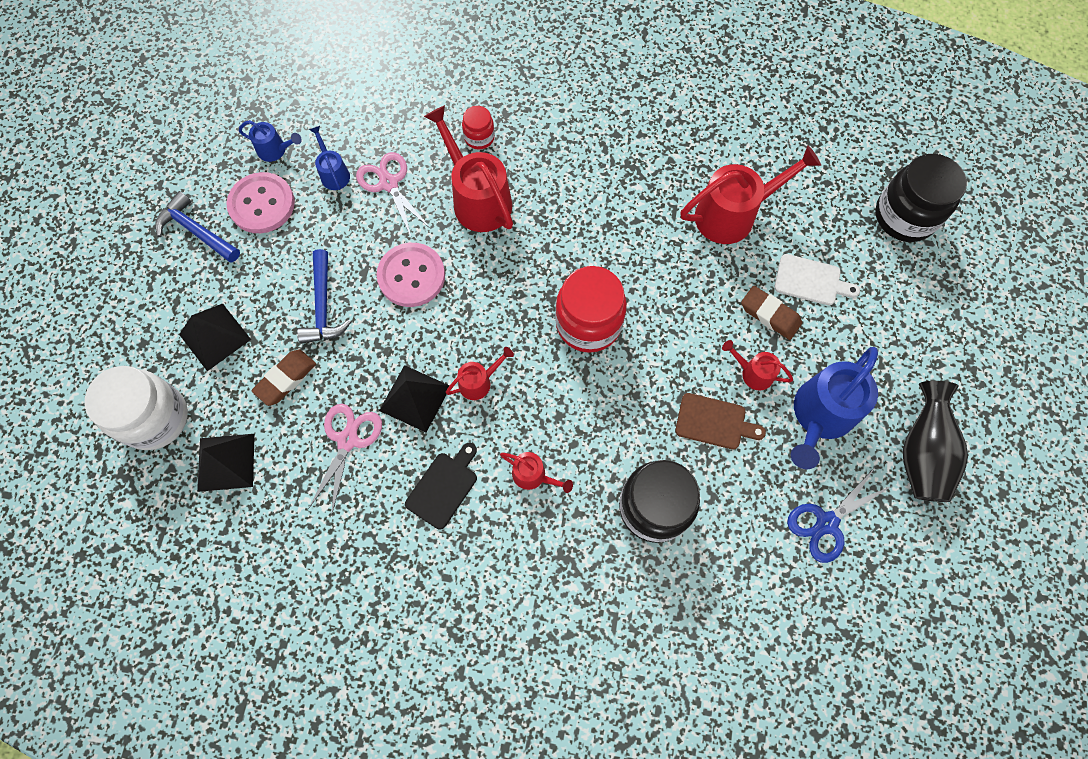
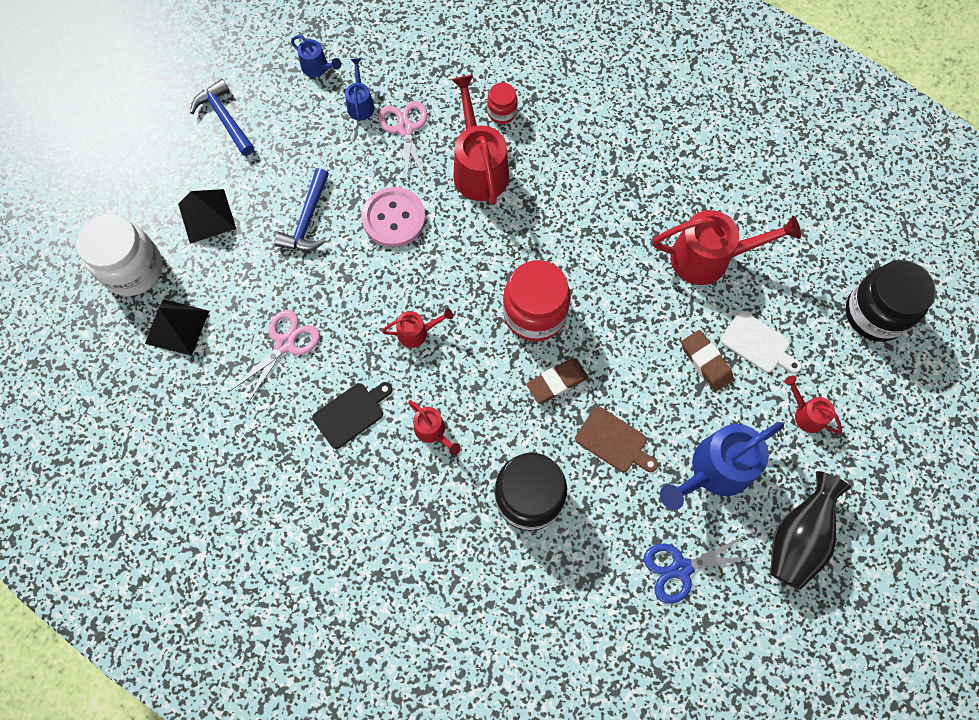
camera: 20 degrees right, 0 degrees up
pink button [226,172,295,233] -> none
brown eraser [251,349,316,406] -> brown eraser moved to [526,358,588,404]
black pyramid [379,365,449,432] -> none
red watering can [722,340,793,390] -> red watering can moved to [784,376,842,434]

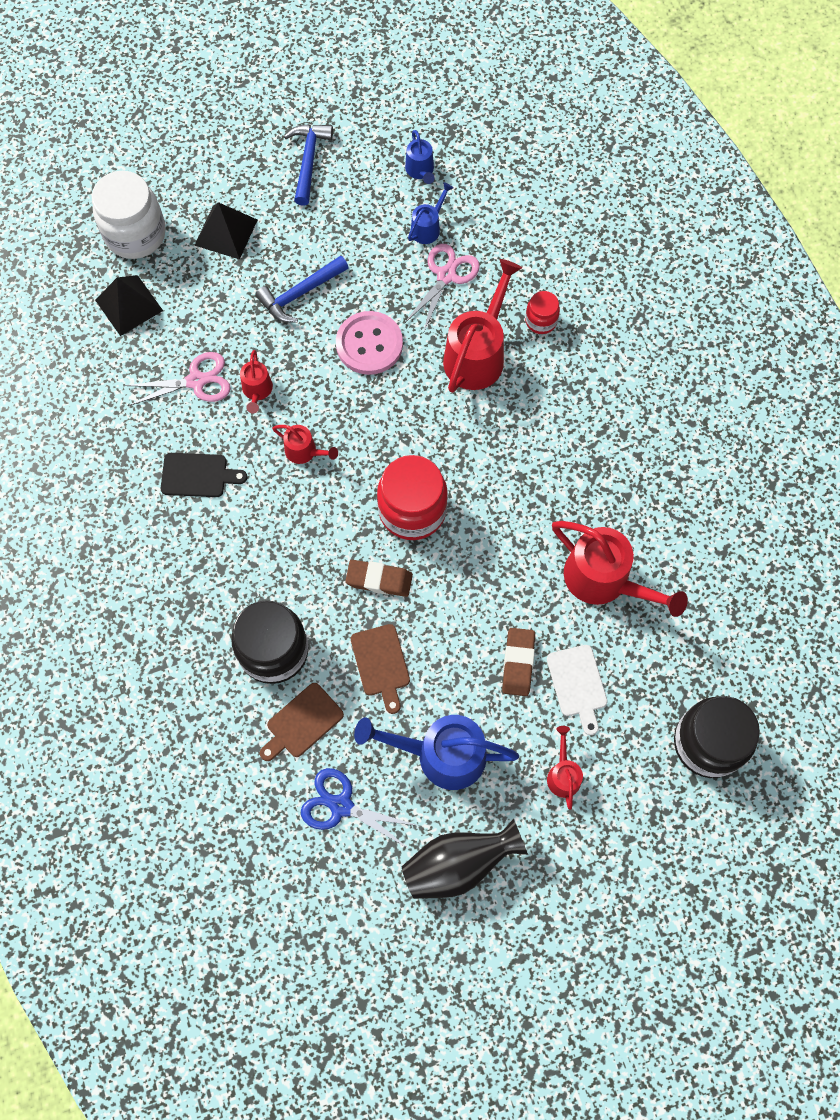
camera: 40 degrees right, 0 degrees up
red watering can [408,401,461,455] -> red watering can moved to [240,350,273,414]
none -> brown cutting board [260,683,344,761]

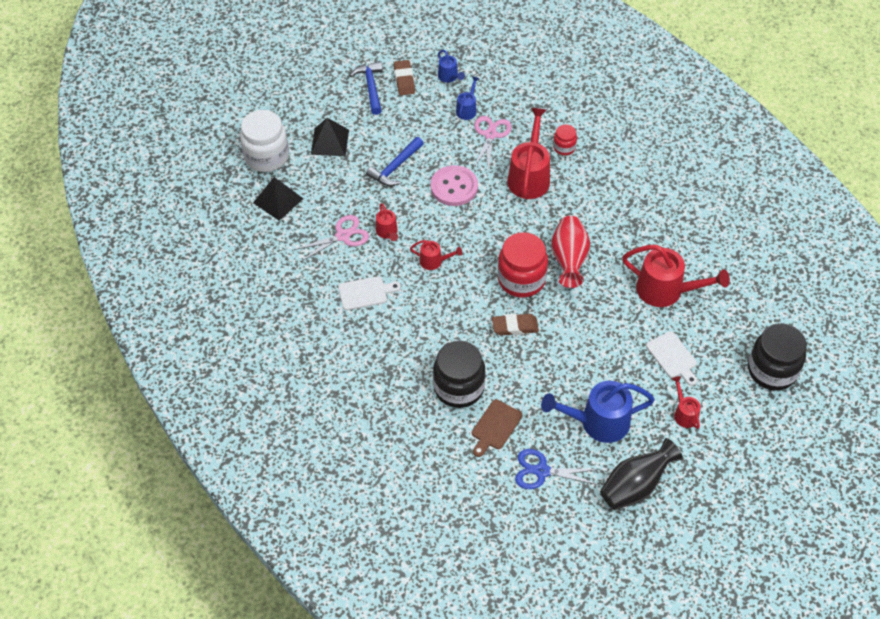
camera: 15 degrees left, 15 degrees down
black cutting board [161,453,247,497] -> white cutting board [338,276,401,310]
brown cutting board [351,624,410,714] -> none
brown eraser [502,628,535,696] -> brown eraser moved to [394,60,415,95]
none -> red vase [551,216,590,288]

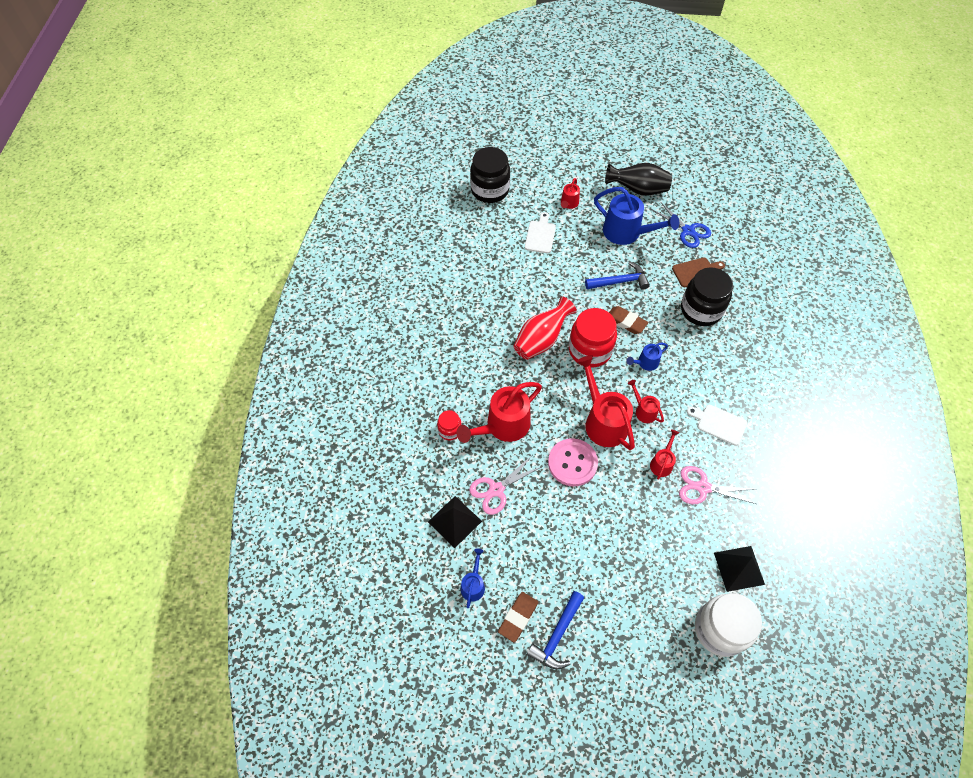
camera: 140 degrees left, 5 degrees up
black pyramid [311,118,349,156] -> black pyramid moved to [428,496,482,548]
blue hammer [366,137,424,186] -> blue hammer moved to [585,262,650,290]
blue watering can [456,76,480,120] -> blue watering can moved to [626,343,668,371]
red watering can [622,245,730,307] -> red watering can moved to [577,355,635,450]

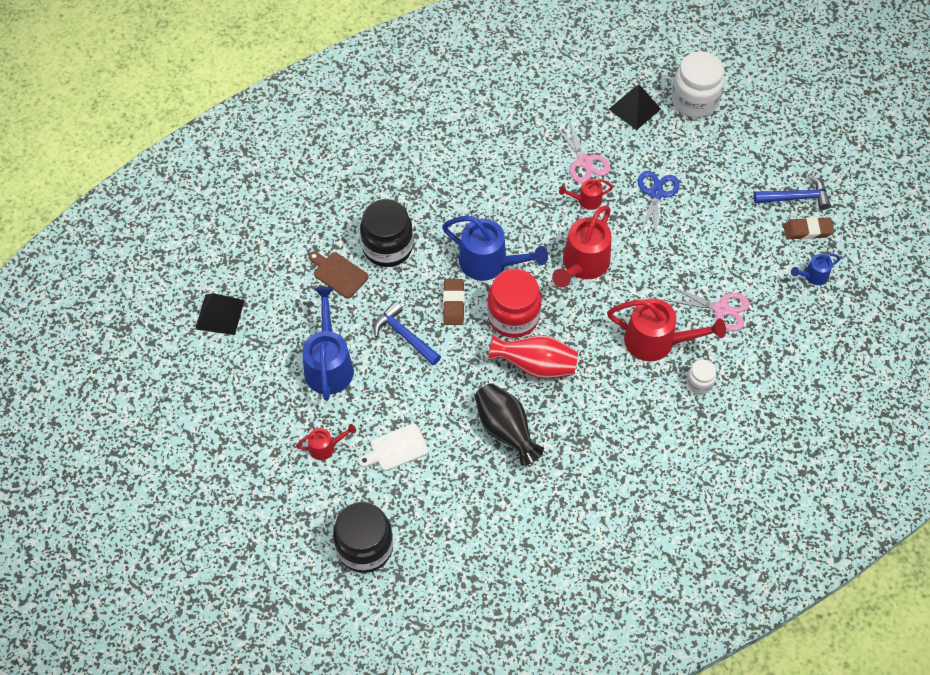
camera: 125 degrees left, 0 degrees up
black pyramid [428,496,482,548] -> black pyramid moved to [195,293,245,335]
red jar [437,410,462,440] -> white jar [687,360,716,394]
pink button [548,438,598,486] -> none
black vase [605,163,672,196] -> black vase moved to [475,383,544,466]
blue watering can [626,343,668,371] -> blue watering can [442,216,548,281], size x1.98
red watering can [628,380,664,423] -> none
blue scissors [653,203,711,248] -> blue scissors moved to [638,171,680,235]
white cutting board [687,405,747,446] -> none

